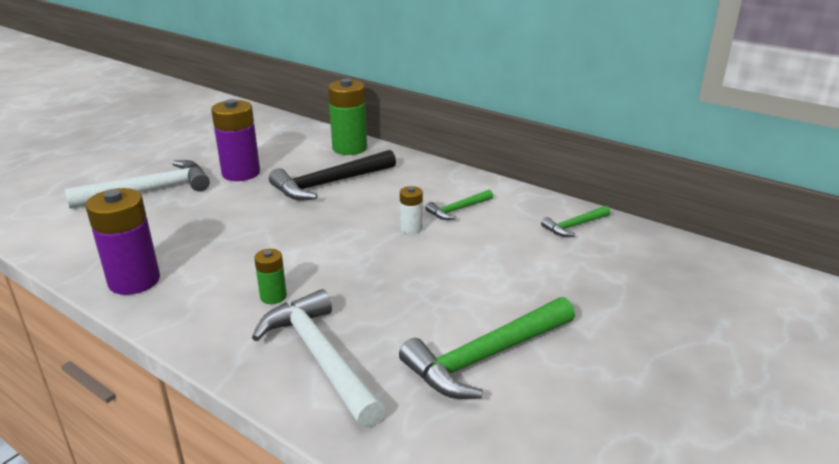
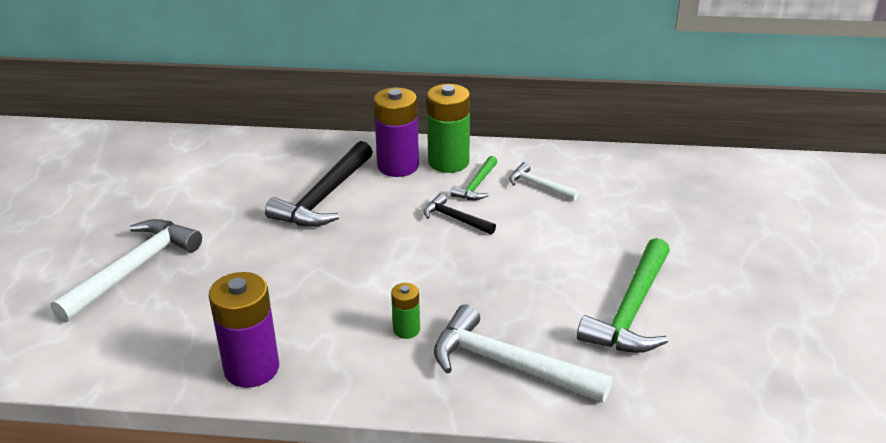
camera: 30 degrees left, 5 degrees up
purple battery [211,99,260,181] -> purple battery moved to [373,88,419,177]
green battery [328,79,367,155] -> green battery moved to [427,84,470,173]
white battery [400,186,423,234] -> black hammer [424,193,496,235]
green hammer [541,206,611,237] -> none
none -> white hammer [509,162,579,201]

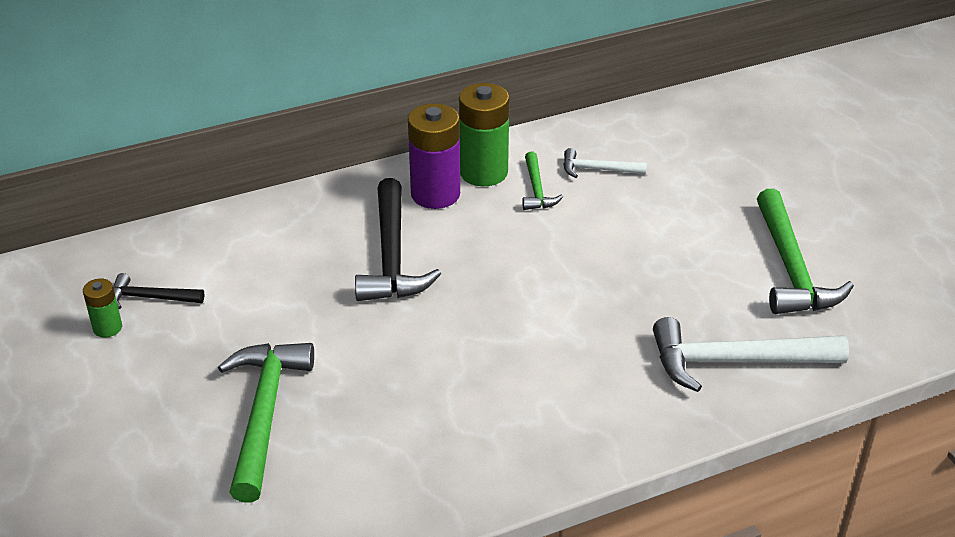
camera: 30 degrees left, 5 degrees up
white hammer [51,219,202,322] -> green hammer [218,343,314,503]
purple battery [209,272,279,388] -> none
green battery [391,283,420,339] -> green battery moved to [83,278,122,338]
black hammer [424,193,496,235] -> black hammer moved to [113,273,204,309]

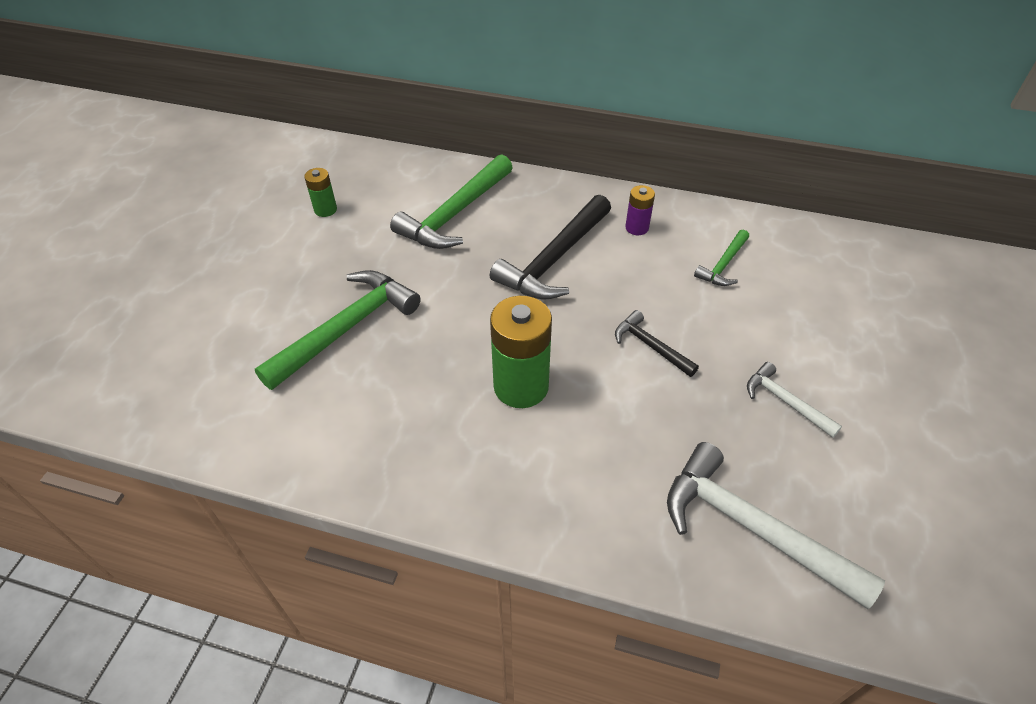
camera: 40 degrees right, 10 degrees up
black hammer [113,273,204,309] -> black hammer moved to [615,310,699,377]
purple battery [408,103,460,209] -> purple battery [625,185,655,235], size x0.51
green battery [459,83,510,186] -> green battery moved to [490,296,552,408]
white hammer [563,148,647,178] -> white hammer moved to [747,362,842,438]
green hammer [757,189,854,314] -> green hammer moved to [390,154,513,249]

